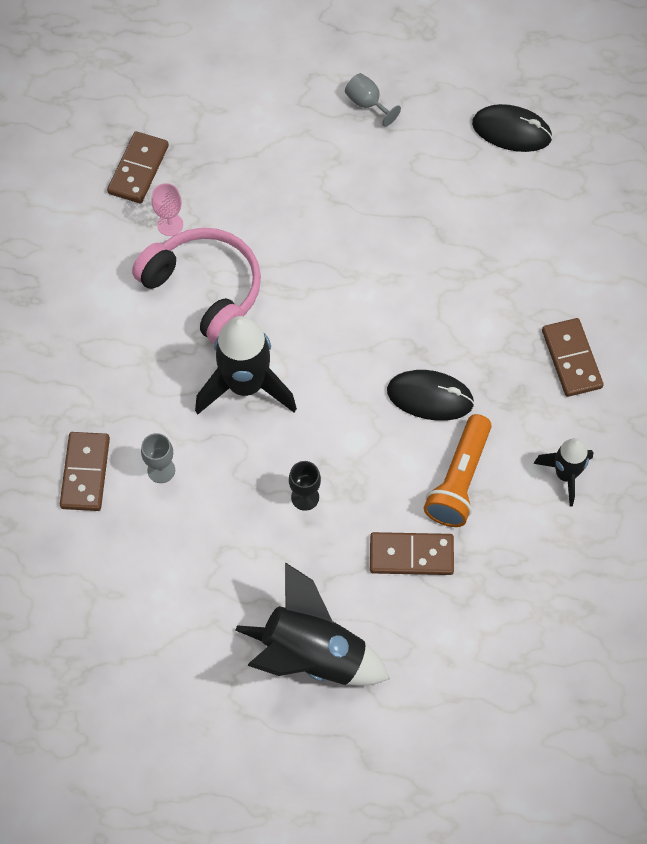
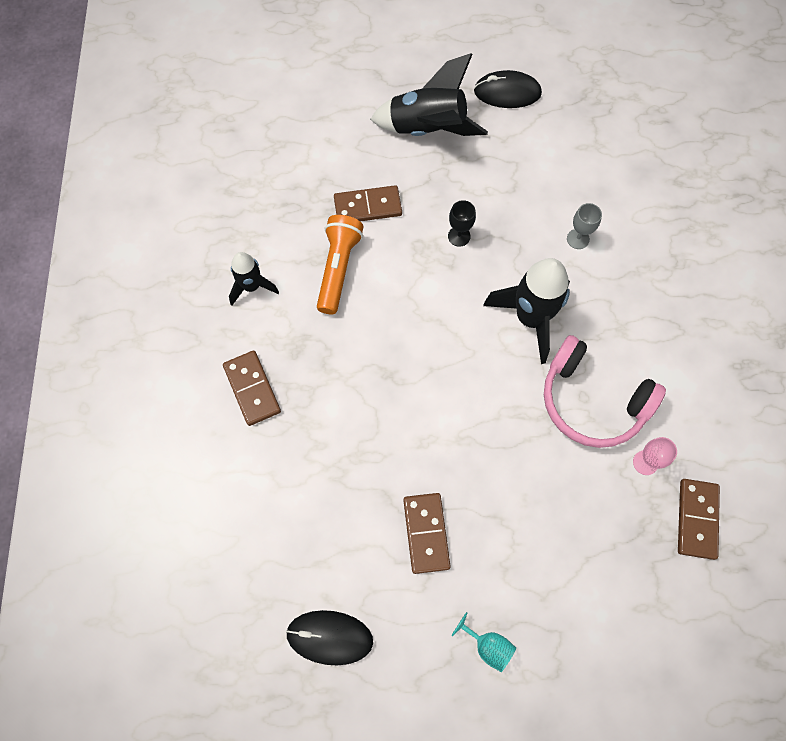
camera: 170 degrees right, 5 degrees up
brown domino [60,432,110,511] -> brown domino moved to [403,493,451,574]
grey goblet [345,73,401,127] -> turquoise goblet [451,612,516,672]
black mouse [387,370,474,421] -> black mouse moved to [474,70,542,108]

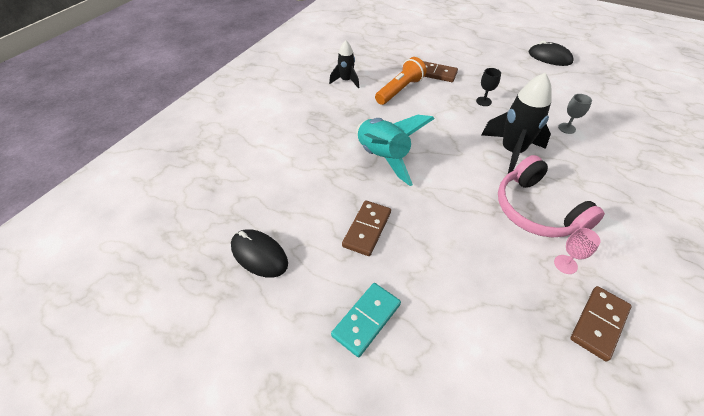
camera: 30 degrees right, 20 degrees down
brown domino [223,351,281,426] -> none
black rocket [370,53,488,136] -> none
turquoise goblet [451,612,516,672] -> turquoise domino [331,283,401,357]
none -> turquoise rocket [356,115,435,186]

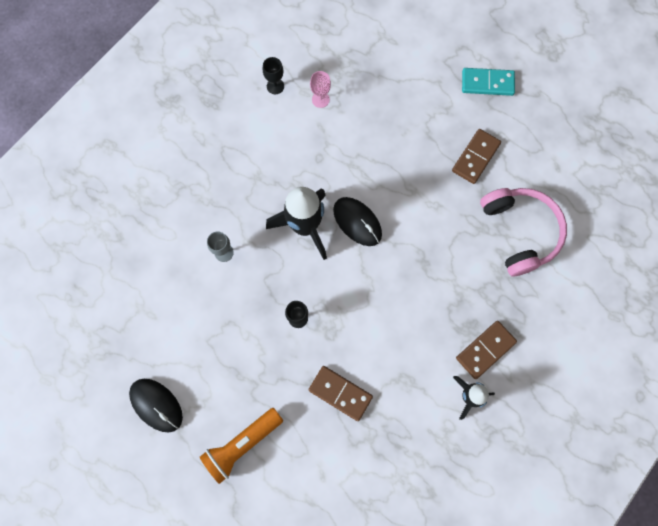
camera: 170 degrees left, 25 degrees up
black mouse [231,229,288,278] -> black mouse moved to [333,197,382,246]
turquoise domino [331,283,401,357] -> turquoise domino turned 45 degrees clockwise [462,68,515,96]
turquoise rocket [356,115,435,186] -> none
orange flashlight [375,57,427,105] -> orange flashlight moved to [200,408,283,484]
pink headphones [498,155,605,237] -> pink headphones moved to [480,188,567,276]
brown domino [570,286,632,361] -> brown domino moved to [456,321,517,379]
none -> black goblet [263,57,284,94]

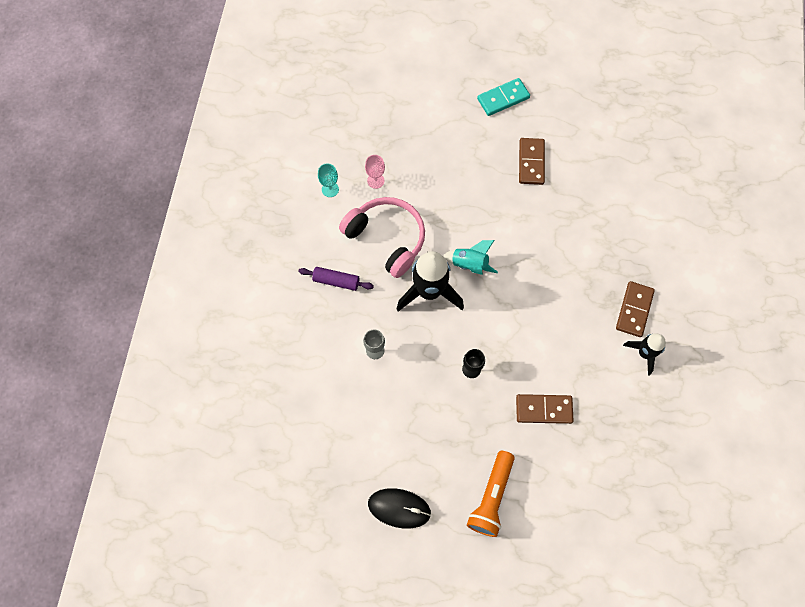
camera: 30 degrees left, 5 degrees down
black goblet [263,57,284,94] -> turquoise goblet [318,163,339,197]
black mouse [333,197,382,246] -> turquoise rocket [443,240,498,275]
pink headphones [480,188,567,276] -> pink headphones moved to [339,197,425,278]
none -> purple rolling pin [298,267,374,291]

